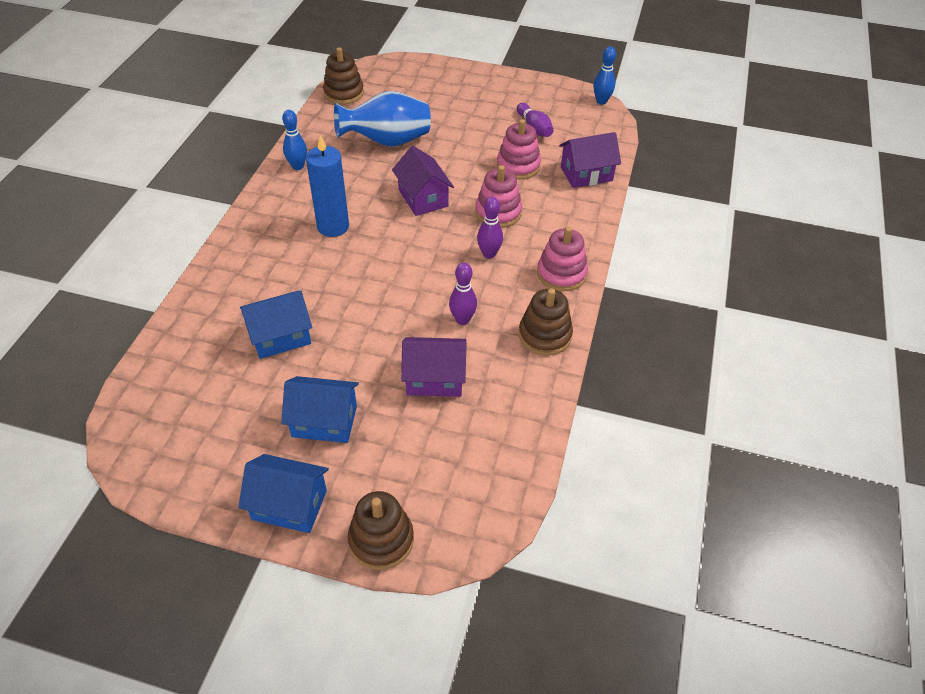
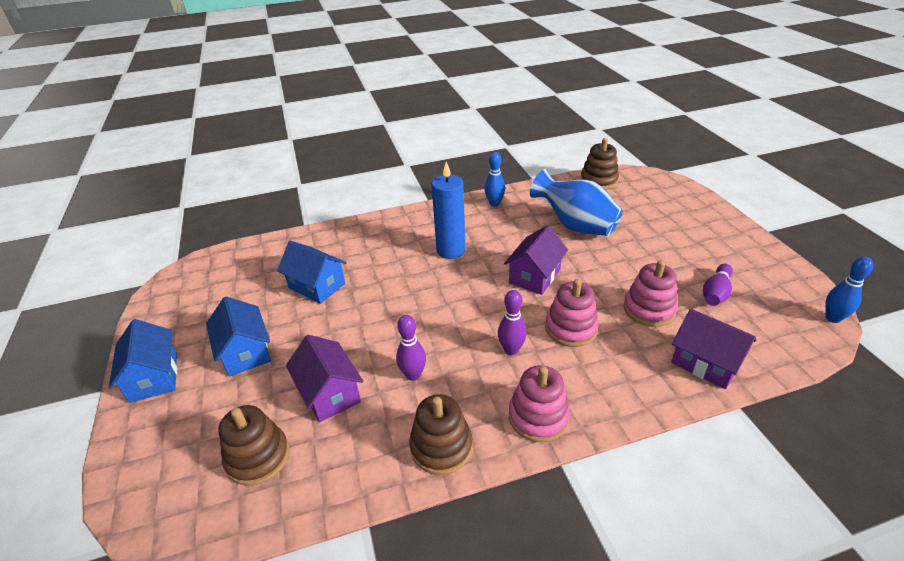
camera: 60 degrees right, 10 degrees down
brown stacking toy [348,491,414,570] -> brown stacking toy moved to [219,405,289,486]

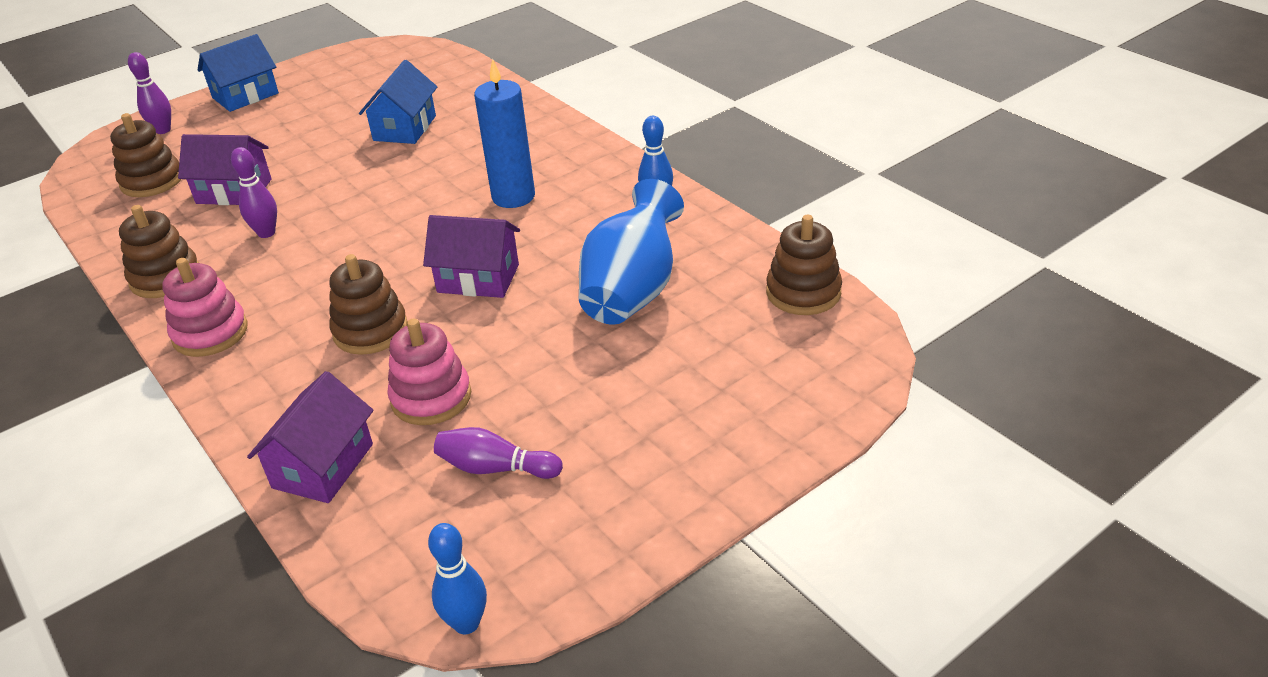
camera: 70 degrees right, 0 degrees up
blue house [206,297,271,377] -> none
purple house [286,335,363,422] -> purple house turned 60 degrees clockwise [178,134,272,205]
purple bowling pin [498,290,526,355] -> purple bowling pin moved to [128,52,171,134]
pink stacking toy [545,279,599,347] -> brown stacking toy [330,254,408,355]

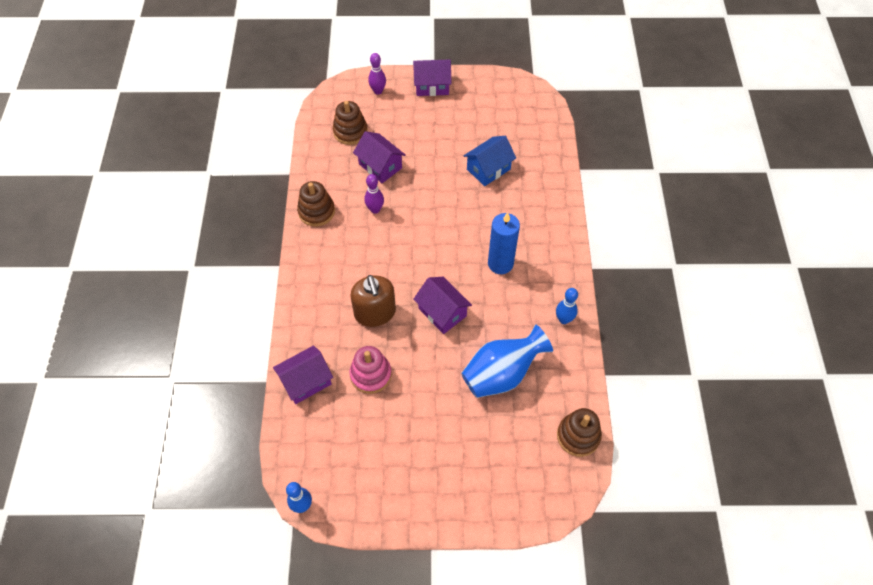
camera: 35 degrees right, 20 degrees up
pink stacking toy [162,258,248,357] -> none
blue house [198,34,279,112] -> purple house [413,59,452,96]
brown stacking toy [330,254,408,355] -> brown soap dispenser [350,275,396,327]
purple bowling pin [434,427,563,479] -> none

